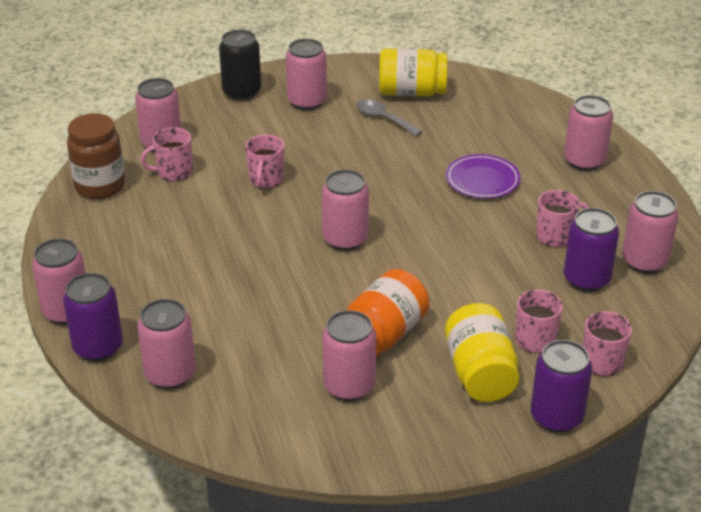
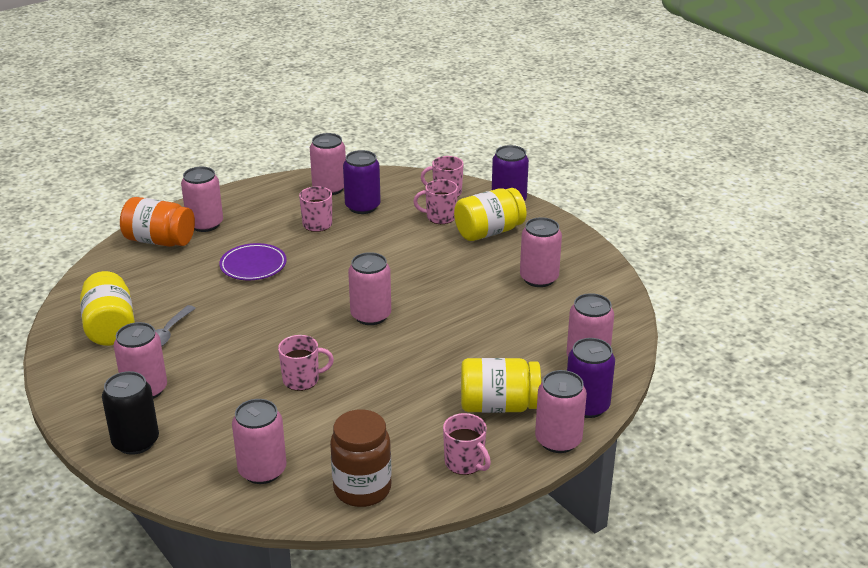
camera: 110 degrees left, 5 degrees down
pink mug [141,127,193,181] -> pink mug moved to [443,413,491,475]
orange jar [347,269,429,357] -> orange jar moved to [120,197,195,247]
none -> yellow jar [461,358,541,413]

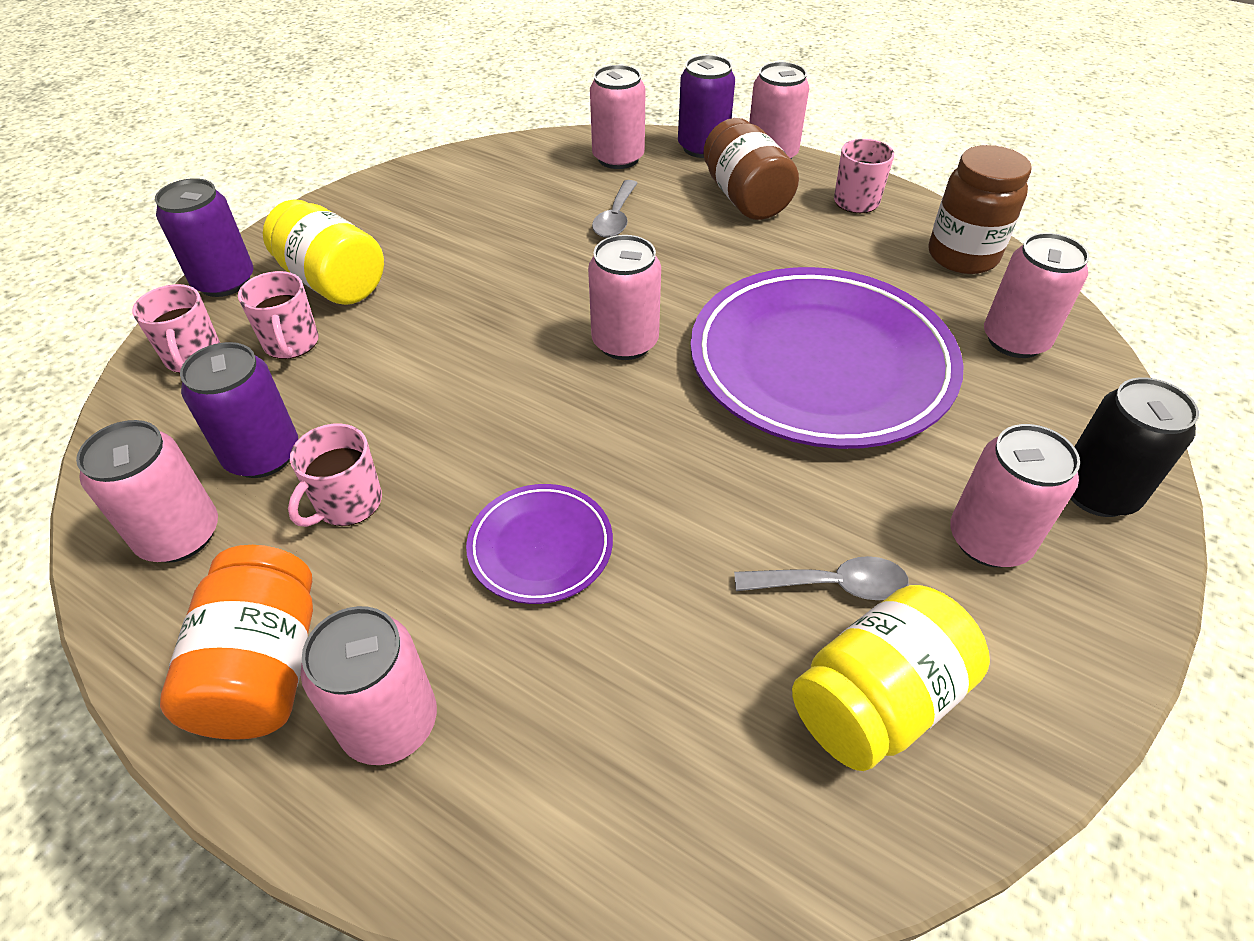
camera: 110 degrees left, 15 degrees up
orange jar [120,197,195,247] -> orange jar moved to [160,545,313,740]
pink mug [278,335,334,391] -> purple plate [690,267,964,449]
yellow jar [461,358,541,413] -> brown jar [703,118,799,220]
pink can [520,217,562,287] -> none
none -> grey spoon [592,180,638,238]

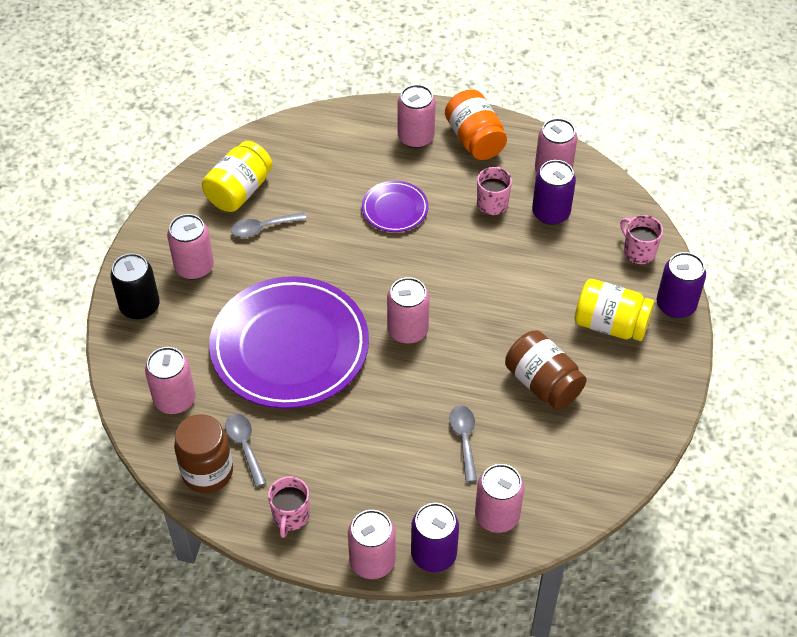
camera: 160 degrees right, 5 degrees up
pink mug [238,271,319,359] -> none
brown jar [703,118,799,220] -> brown jar moved to [505,330,587,410]
none -> grey spoon [225,414,266,487]

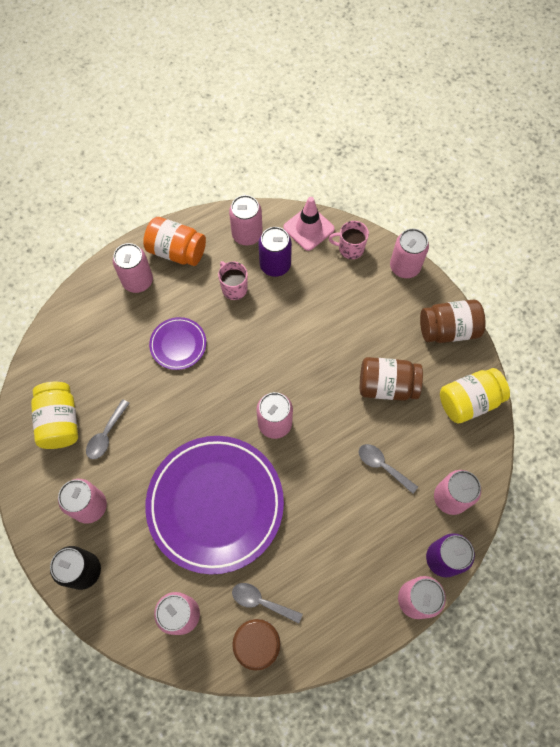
camera: 45 degrees left, 15 degrees up
pink mug [268,476,310,538] -> none
yellow jar [574,279,654,341] -> yellow jar moved to [440,368,510,424]
purple can [656,252,706,318] -> pink can [390,229,429,278]
none -> pink traffic cone [283,197,335,251]
none -> brown jar [420,300,486,343]

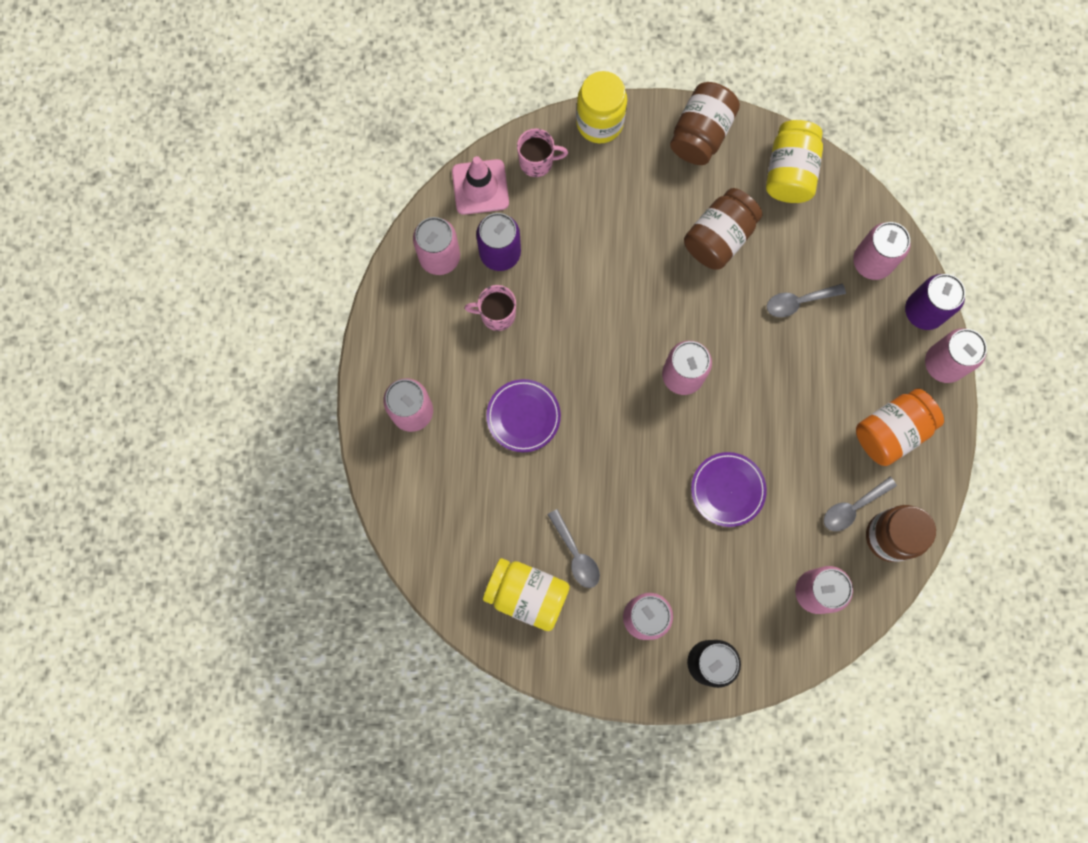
camera: 55 degrees left, 10 degrees up
orange jar [143,217,206,266] -> orange jar moved to [856,389,944,466]
purple plate [145,436,284,574] -> purple plate [691,452,767,527], size x0.45
pink mug [329,221,369,259] -> pink mug turned 135 degrees counterclockwise [517,128,568,177]
pink can [390,229,429,278] -> yellow jar [576,71,627,144]

